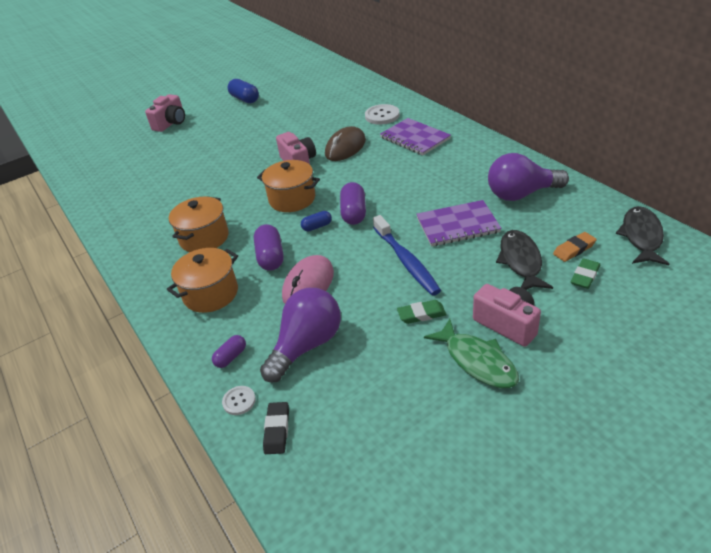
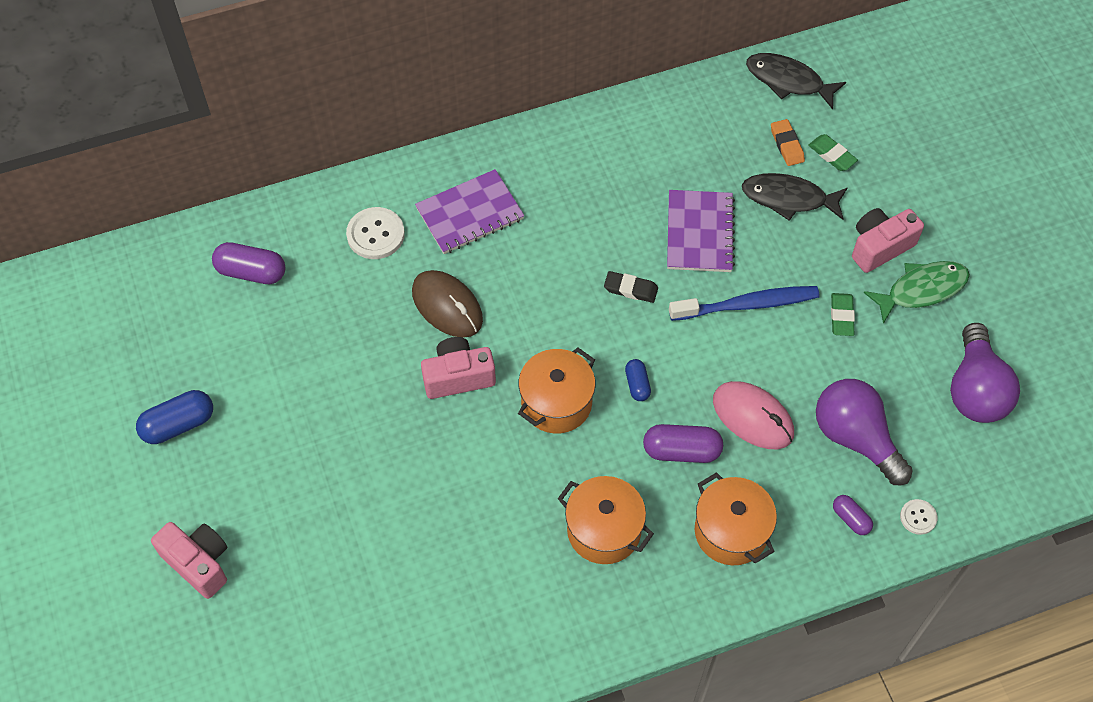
camera: 80 degrees left, 20 degrees up
black eraser [263,402,289,454] -> black eraser moved to [604,271,658,303]
purple capsule [340,182,366,225] -> purple capsule moved to [212,242,286,284]
purple light bulb [488,153,569,201] -> purple light bulb moved to [950,323,1020,423]

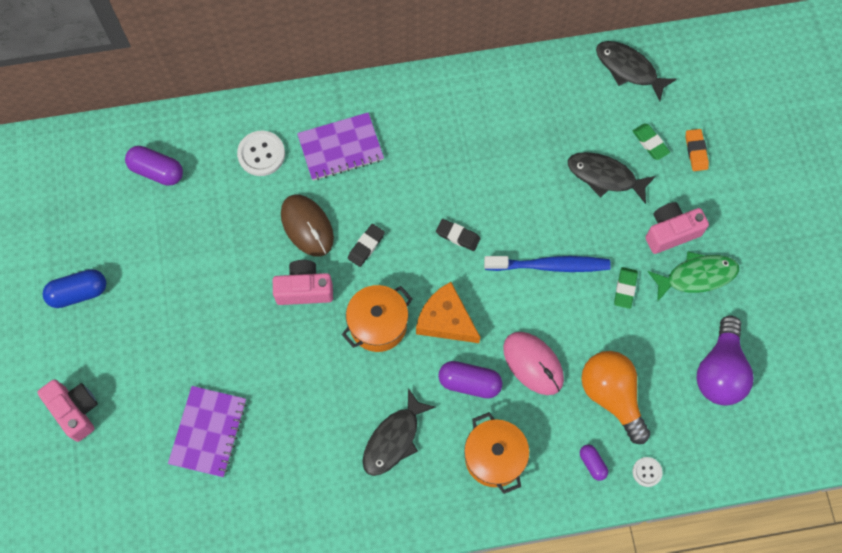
camera: 10 degrees right, 10 degrees up
orange pot [558,476,654,564] -> black fish [363,388,435,476]
blue capsule [625,359,651,401] -> orange cheese [416,282,480,343]
purple notebook [667,190,735,272] -> purple notebook moved to [168,386,247,477]
orange eraser [771,119,805,166] -> orange eraser moved to [686,129,709,171]
purple light bulb [816,379,913,485] -> orange light bulb [581,351,650,444]
none -> black eraser [348,224,385,267]

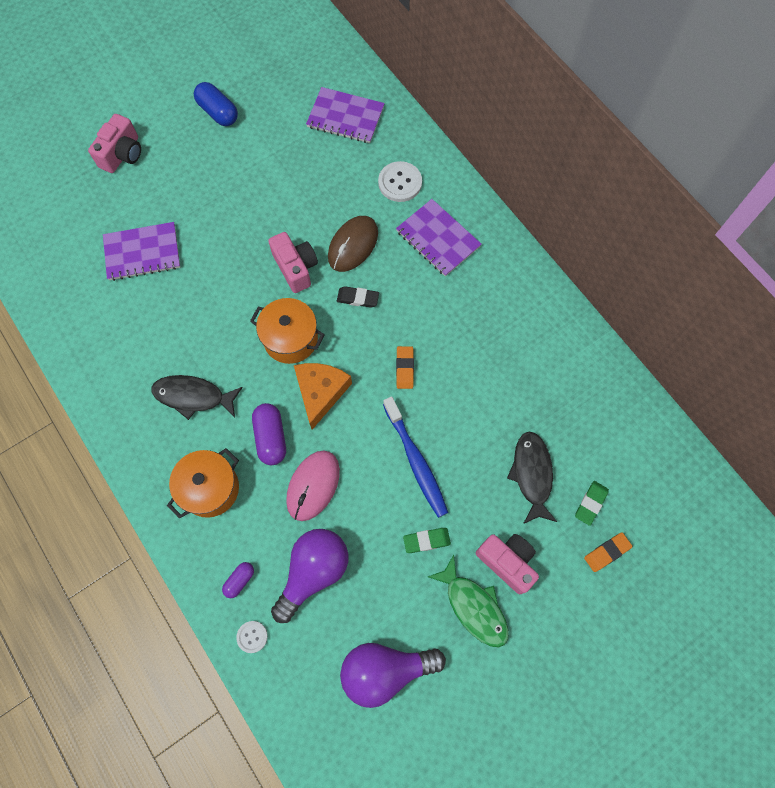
camera: 65 degrees right, 0 degrees up
purple capsule [125,146,183,186] -> purple notebook [306,87,385,143]
black eraser [436,219,481,251] -> orange eraser [396,346,414,389]
orange light bulb [581,351,650,444] -> purple light bulb [271,529,348,623]
black fish [596,41,677,101] -> none

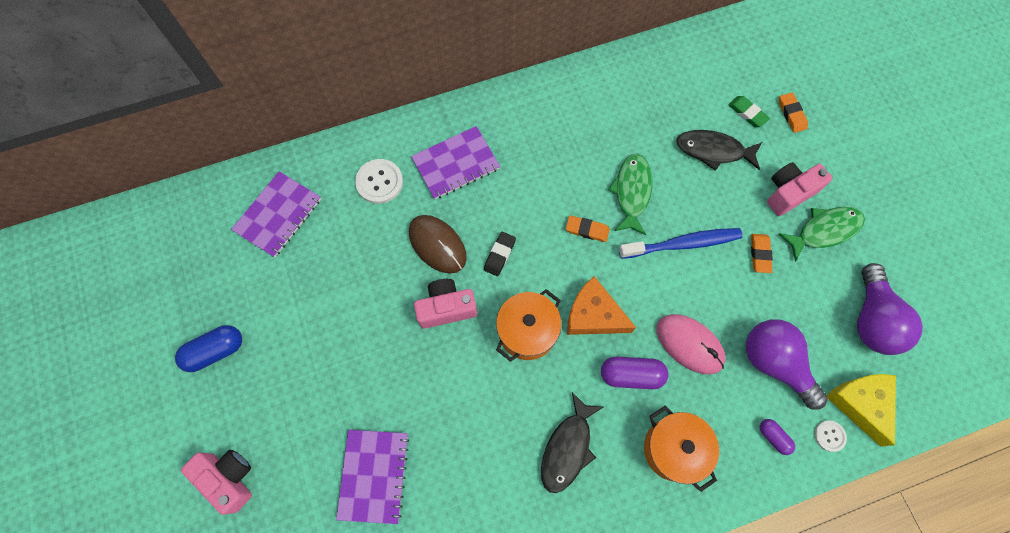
camera: 75 degrees left, 0 degrees up
green eraser [403,528,451,553] -> orange eraser [751,234,773,273]
none -> green fish [608,154,652,235]
none -> yellow cheese [827,374,896,447]

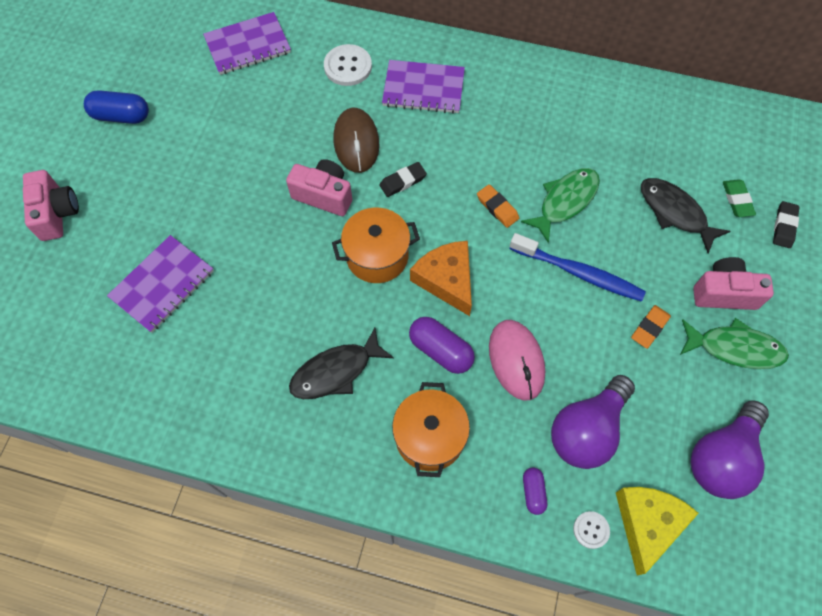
camera: 35 degrees right, 5 degrees down
purple light bulb [746,319,828,410] -> purple light bulb turned 135 degrees counterclockwise [551,375,635,469]
orange eraser [779,92,808,133] -> black eraser [773,201,800,248]

